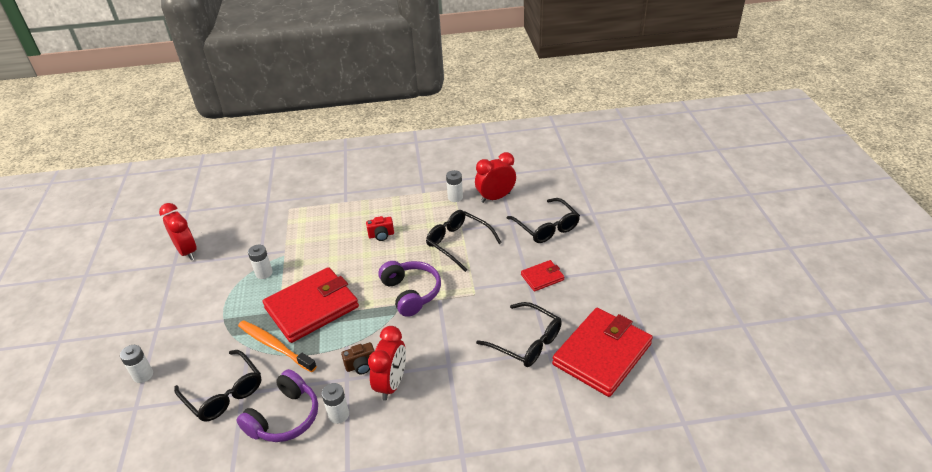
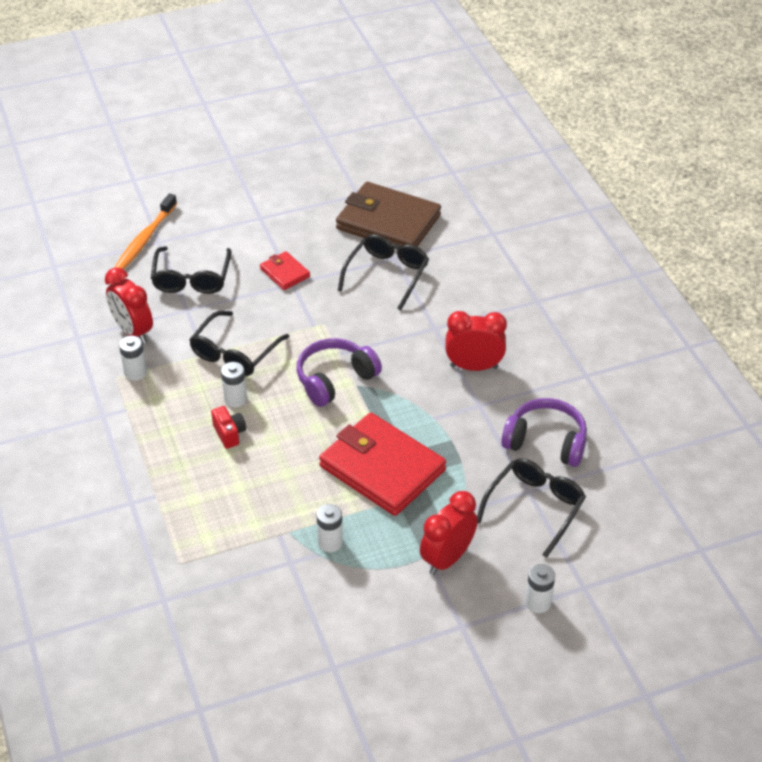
camera: 105 degrees left, 5 degrees up
red clock [159,203,197,260] -> red clock moved to [420,491,478,575]
orange toothbrush [238,320,317,372] -> orange toothbrush moved to [114,193,177,270]
white battery [322,383,349,424] -> white battery moved to [221,362,247,407]
brown camera [341,342,375,374] -> none
black glasses [507,198,580,243] -> black glasses turned 135 degrees clockwise [151,247,232,294]
red wallet [552,308,653,397] -> brown wallet [336,182,441,247]

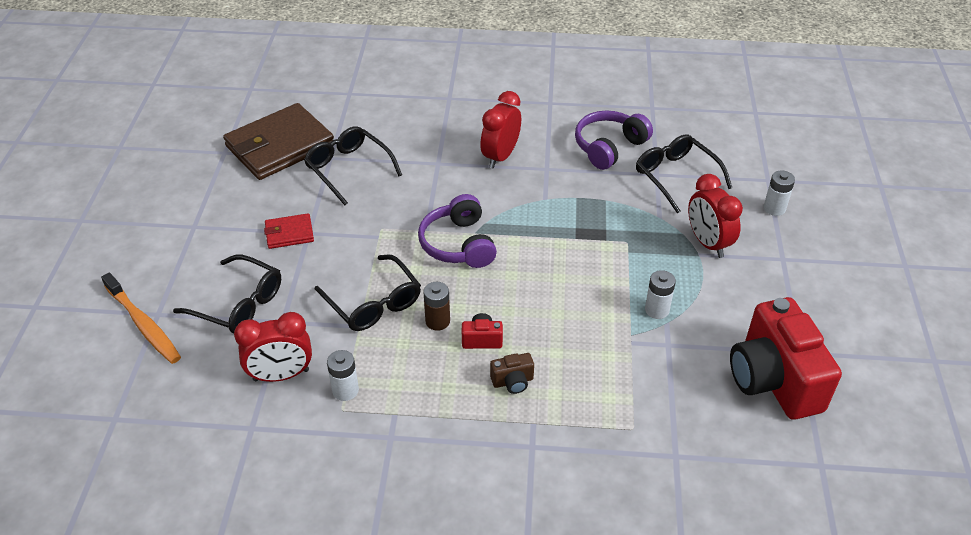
camera: 65 degrees left, 0 degrees up
white battery [221,362,247,407] -> brown battery [423,282,450,331]
red wallet [319,413,446,516] -> none
none -> brown camera [490,353,534,394]
none -> red camera [730,297,842,420]

